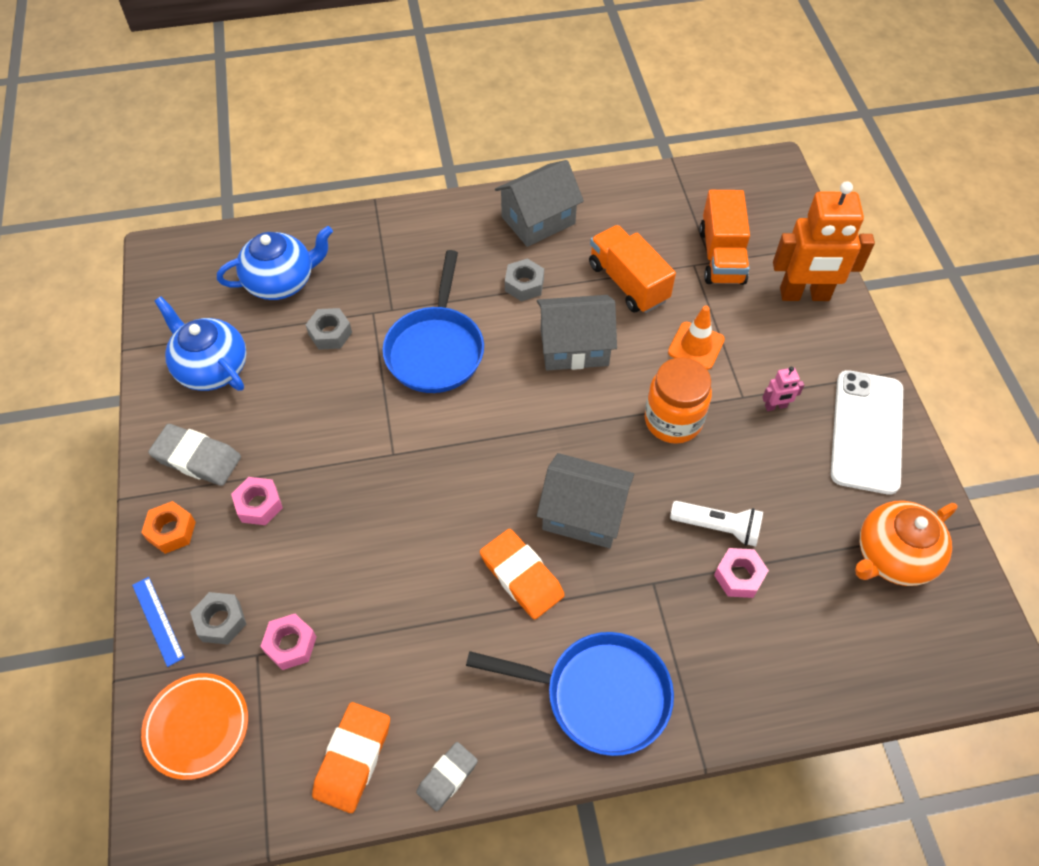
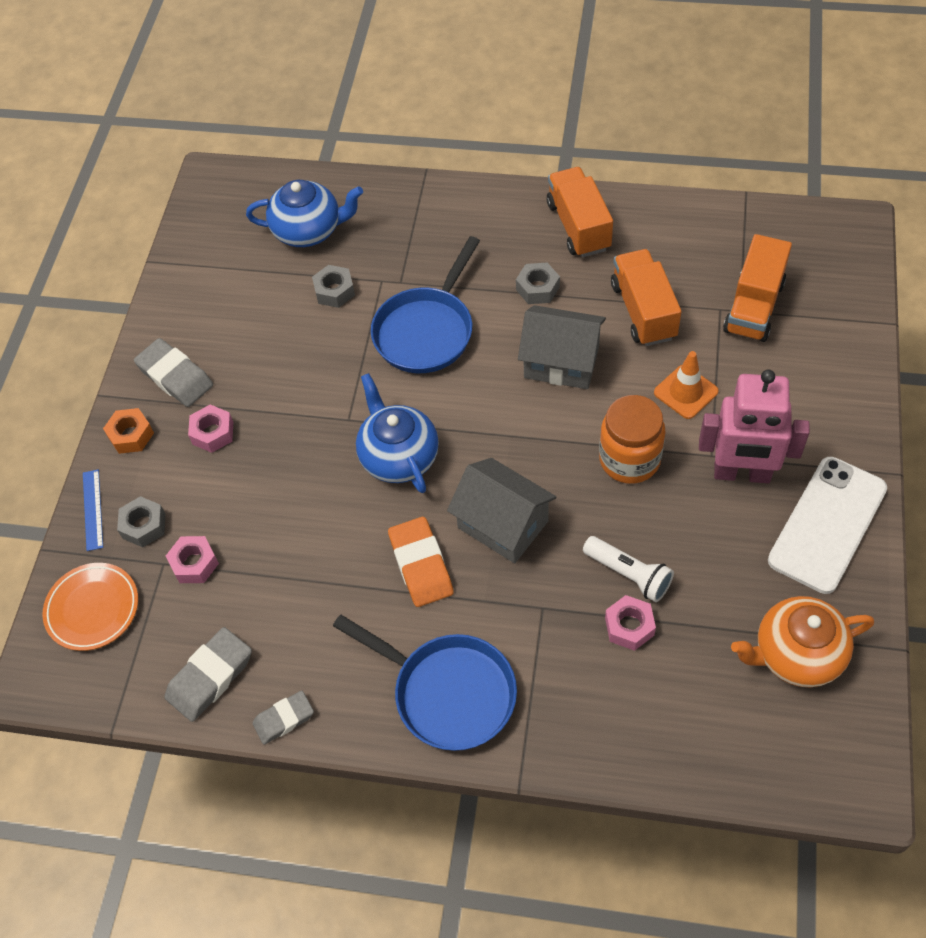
camera: 25 degrees right, 0 degrees up
blue teapot [154,296,247,391] -> blue teapot moved to [356,373,439,493]
orange eraser [312,702,390,813] -> grey eraser [165,627,252,722]
grey house [495,160,584,247] -> orange truck [547,167,613,257]
pink robot [762,367,804,411] -> pink robot [699,370,810,483], size x2.41
orange robot [773,181,875,301] -> none

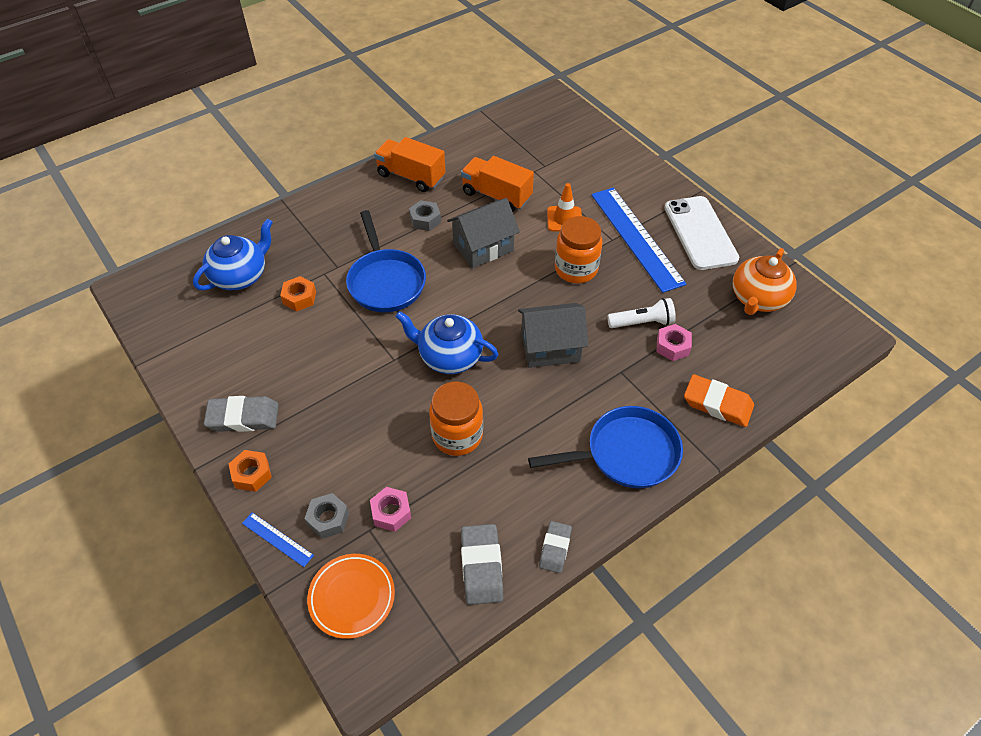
camera: 50 degrees left, 5 degrees down
pink nut [188,404,233,453] -> none
grey nut [312,265,355,308] -> orange nut [280,276,316,311]
orange eraser [388,517,454,607] -> orange eraser moved to [684,374,754,427]
pink robot [699,370,810,483] -> blue ruler [591,188,686,293]
orange truck [723,234,792,342] -> none
none -> orange jar [429,382,483,456]

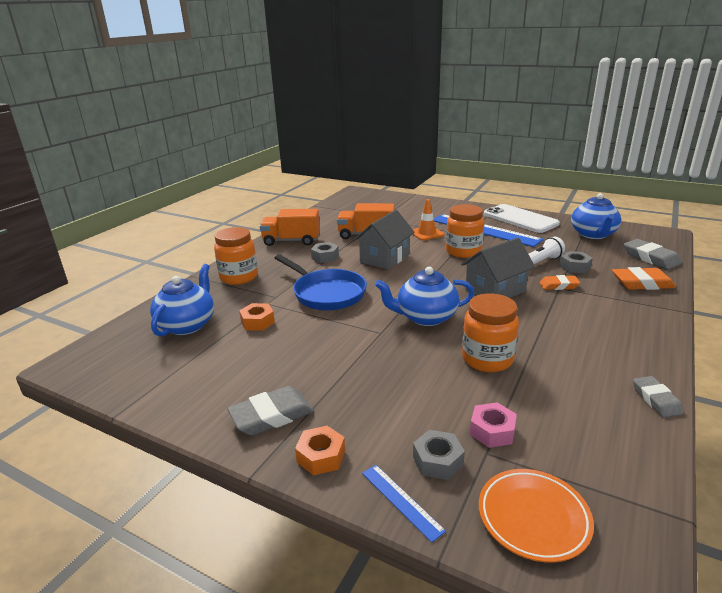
camera: 25 degrees left, 25 degrees down
blue ruler [242,512,314,567] -> blue ruler turned 45 degrees clockwise [362,465,446,543]
grey eraser [461,524,504,605] -> grey eraser moved to [624,239,682,270]
blue pan [528,406,683,488] -> none
pink nut [657,324,692,361] -> grey nut [559,251,593,273]
orange teapot [733,248,797,315] -> blue teapot [571,193,621,239]
none -> orange jar [214,227,258,285]
none -> orange eraser [539,275,580,290]

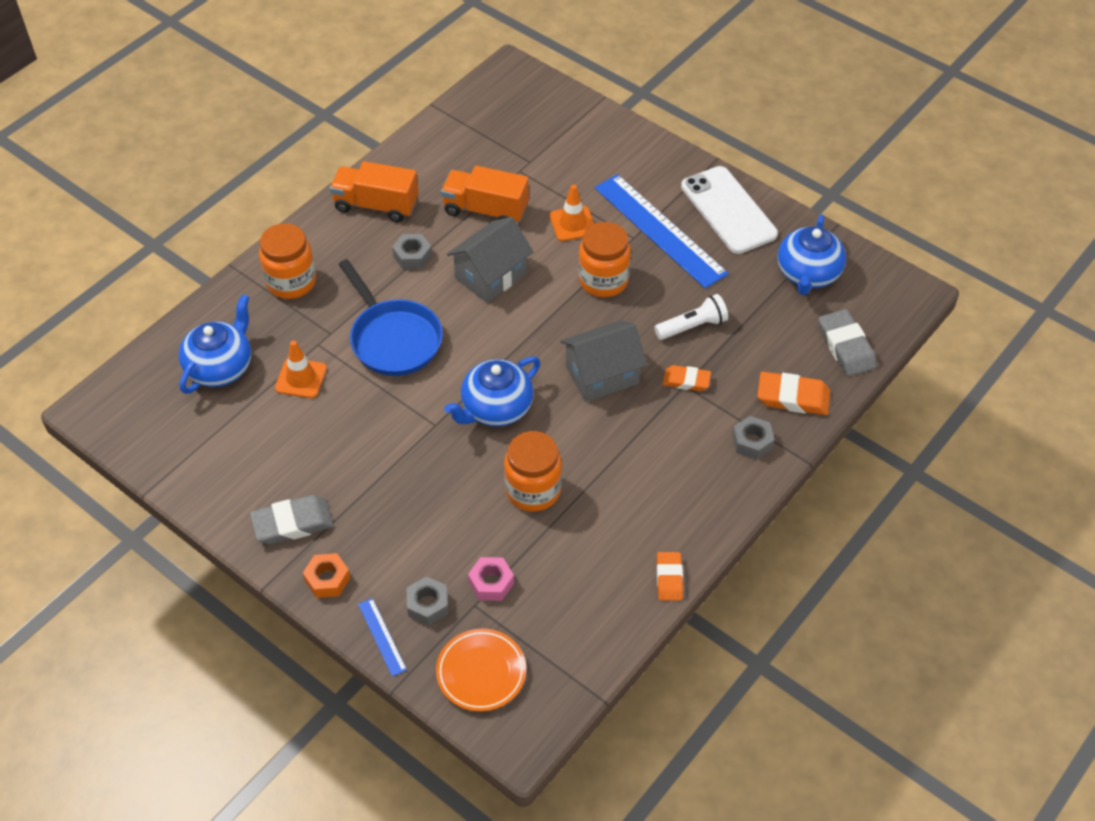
camera: 10 degrees right, 25 degrees up
orange nut [239,303,275,331] -> orange traffic cone [275,340,327,398]
blue teapot [375,267,474,326] -> blue teapot turned 45 degrees counterclockwise [444,356,540,427]
grey nut [559,251,593,273] -> grey nut moved to [732,416,774,460]
grey eraser [633,376,684,418] -> orange eraser [657,552,683,601]

